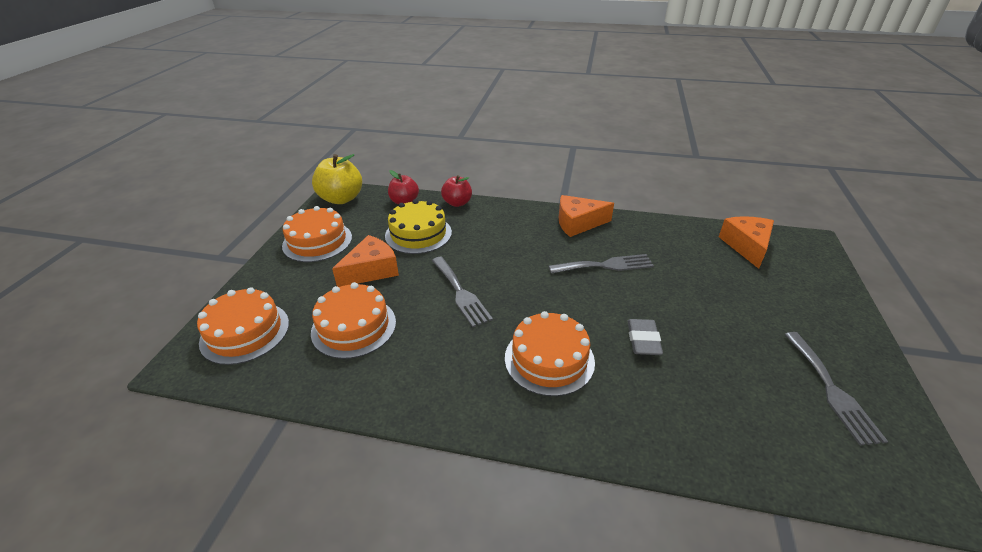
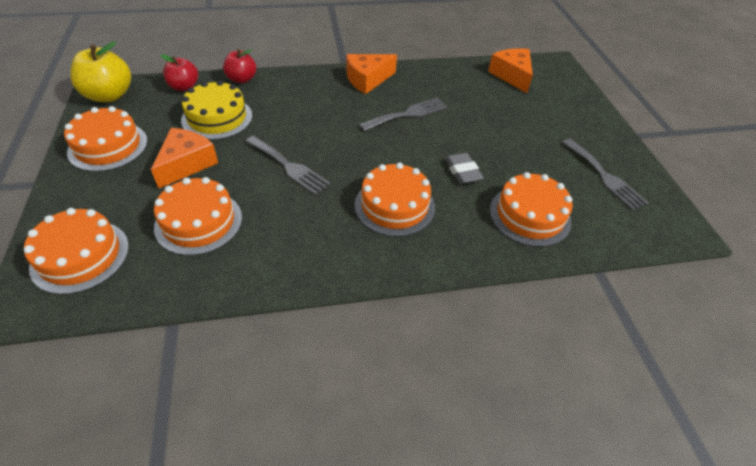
camera: 25 degrees left, 10 degrees up
none -> orange cake [490,172,573,247]

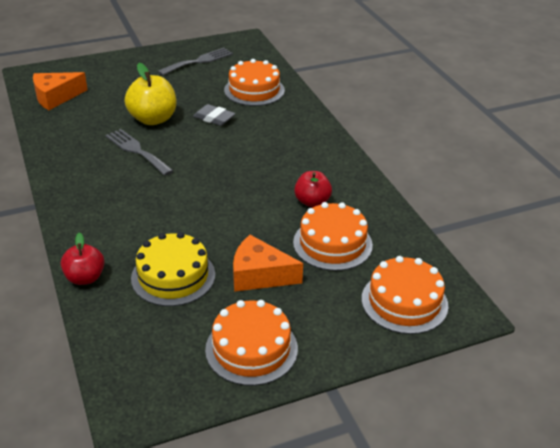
camera: 100 degrees left, 10 degrees down
yellow apple [70,41,131,102] -> yellow apple moved to [125,63,176,125]
red apple [160,54,198,91] -> red apple moved to [294,171,332,207]
grey fork [245,136,331,195] -> none
orange cheese [346,54,397,94] -> none
orange cake [355,163,435,237] -> none
grey eraser [445,153,484,184] -> grey eraser turned 60 degrees clockwise [193,104,235,126]

